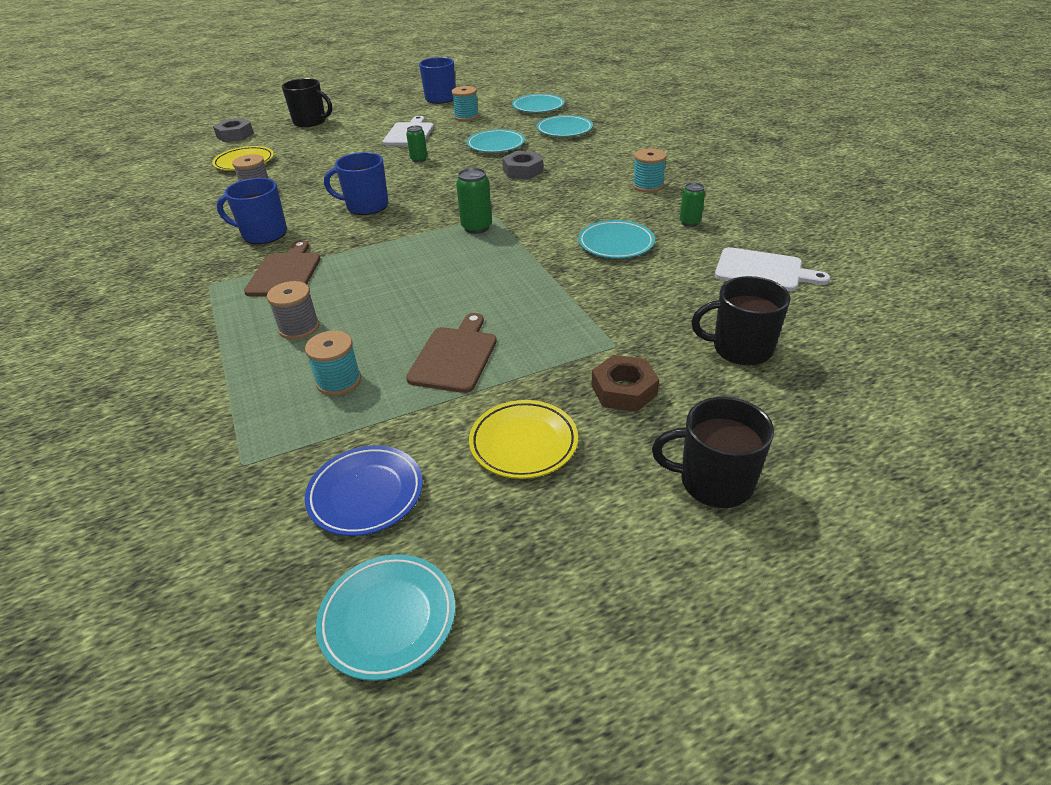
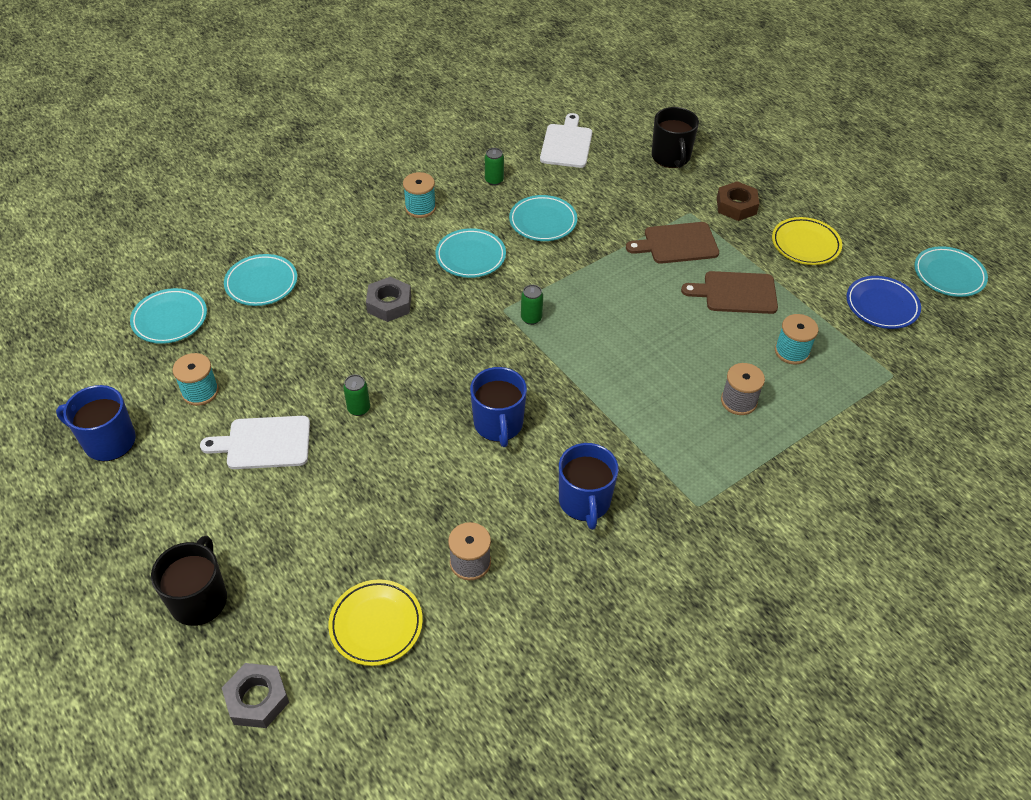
camera: 105 degrees left, 10 degrees up
brown cutting board [244,240,321,296] -> brown cutting board moved to [626,222,719,264]
green can [456,168,492,234] -> green can [521,285,543,325], size x0.67
turquoise plate [467,129,525,153] -> turquoise plate moved to [436,228,506,278]
black mug [652,397,774,508] -> none

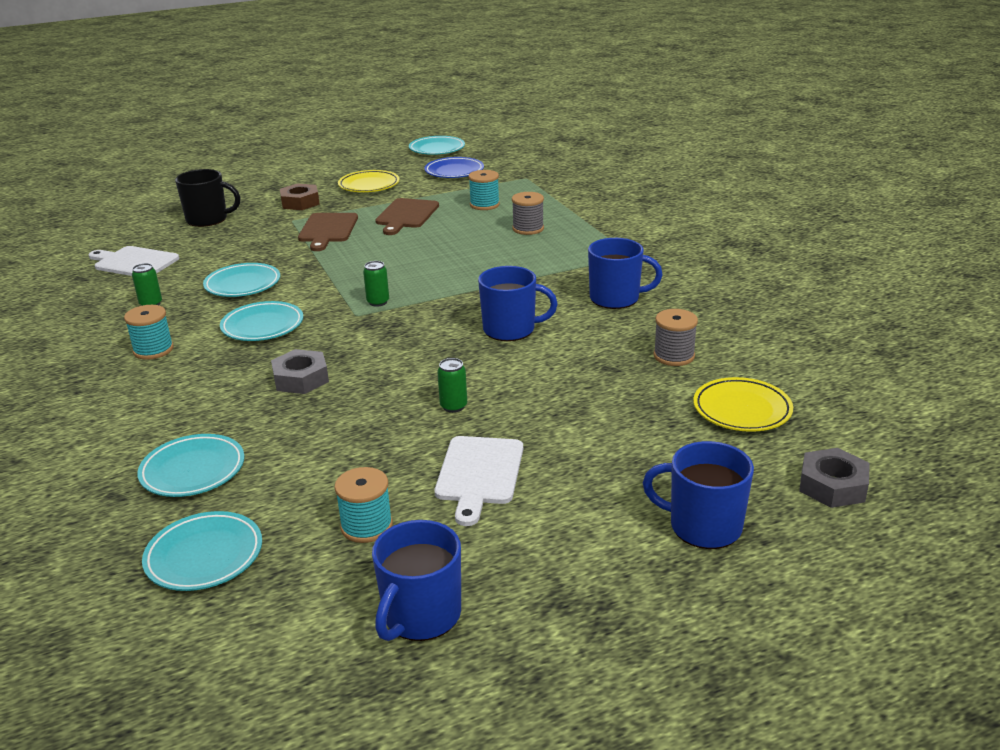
camera: 75 degrees left, 20 degrees down
black mug [151,536,227,626] -> blue mug [643,441,754,549]

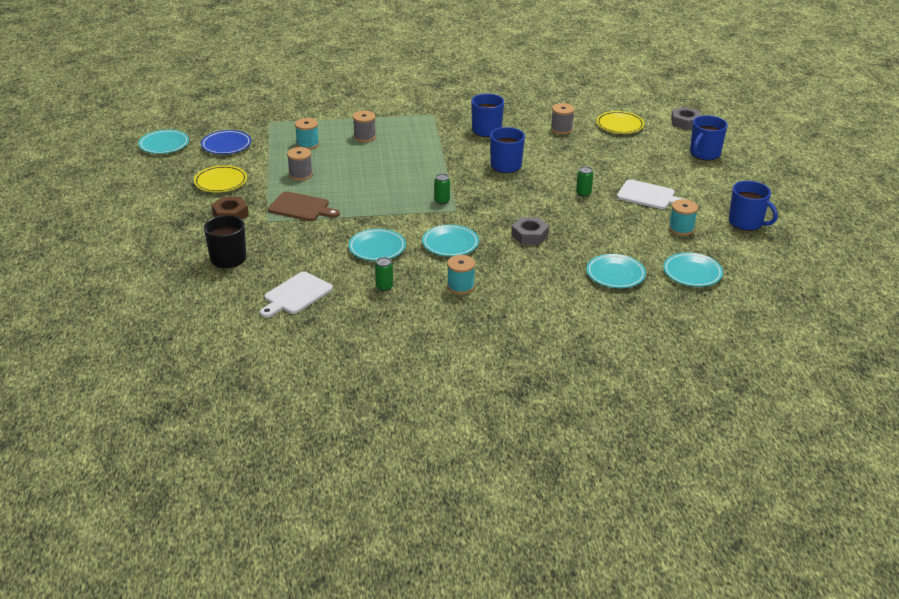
camera: 75 degrees left, 5 degrees up
brown cutting board [375,198,439,235] -> grey spool [287,147,313,181]

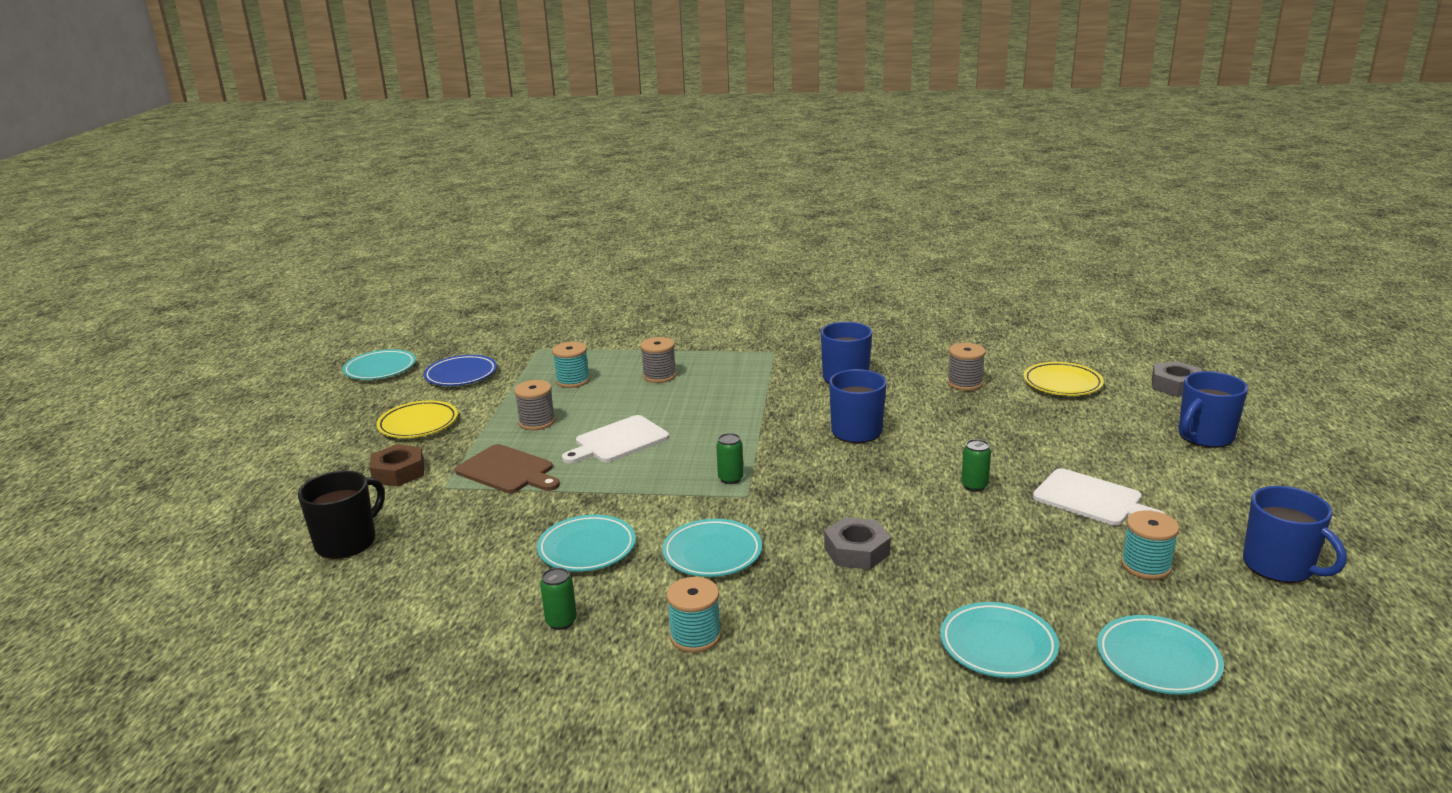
camera: 15 degrees right, 10 degrees down
white cutting board [260,271,333,318] -> white cutting board moved to [562,415,669,464]

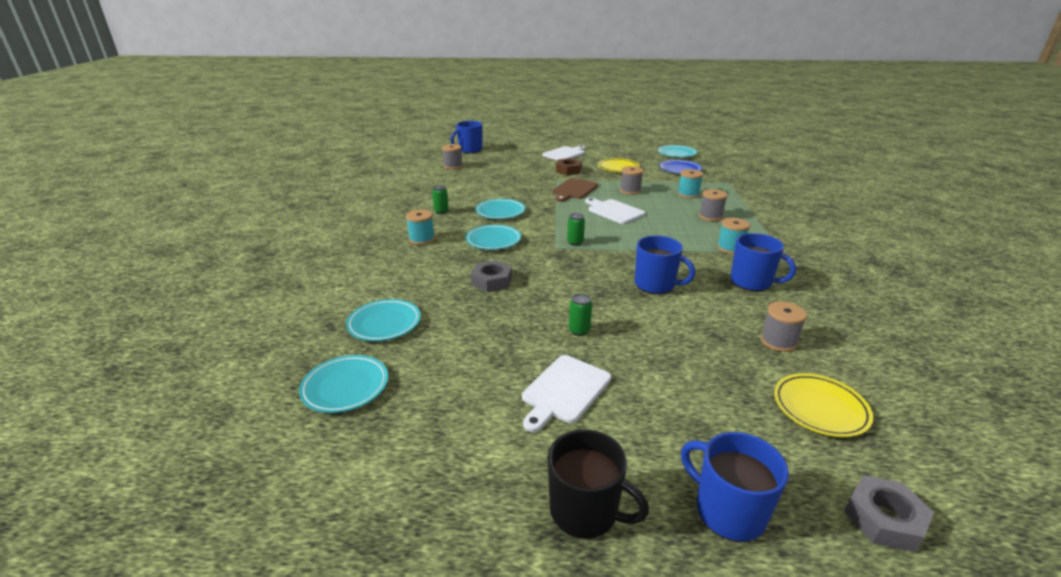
camera: 85 degrees right, 5 degrees up
black mug [298,471,385,559] -> black mug moved to [548,429,649,539]
turquoise spool [1121,510,1179,580] -> turquoise spool moved to [717,218,750,254]
blue mug [1243,486,1346,583] -> blue mug moved to [450,121,482,153]
none -> grey spool [442,144,463,170]
none -> white cutting board [542,146,585,161]

